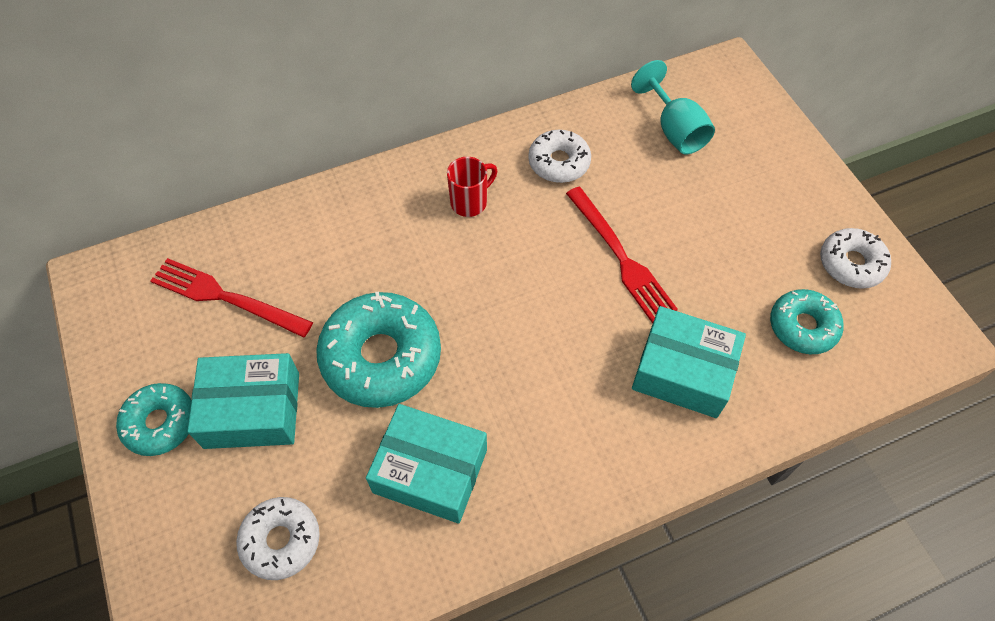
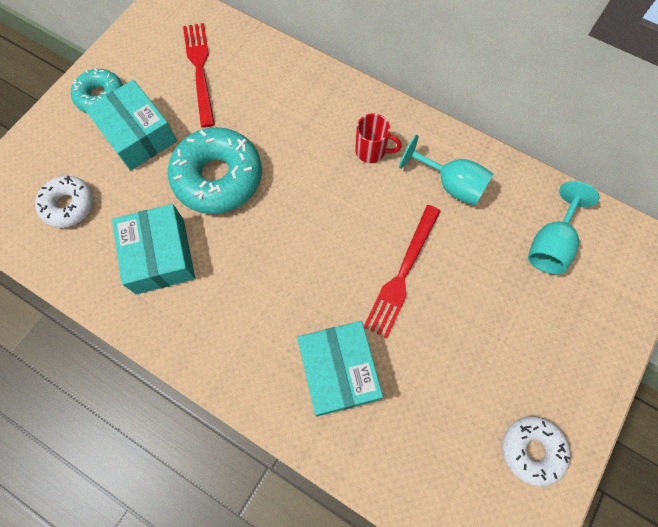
camera: 55 degrees right, 10 degrees up
white donut [528,130,591,183] -> turquoise goblet [399,135,494,206]
turquoise donut [770,289,844,354] -> none

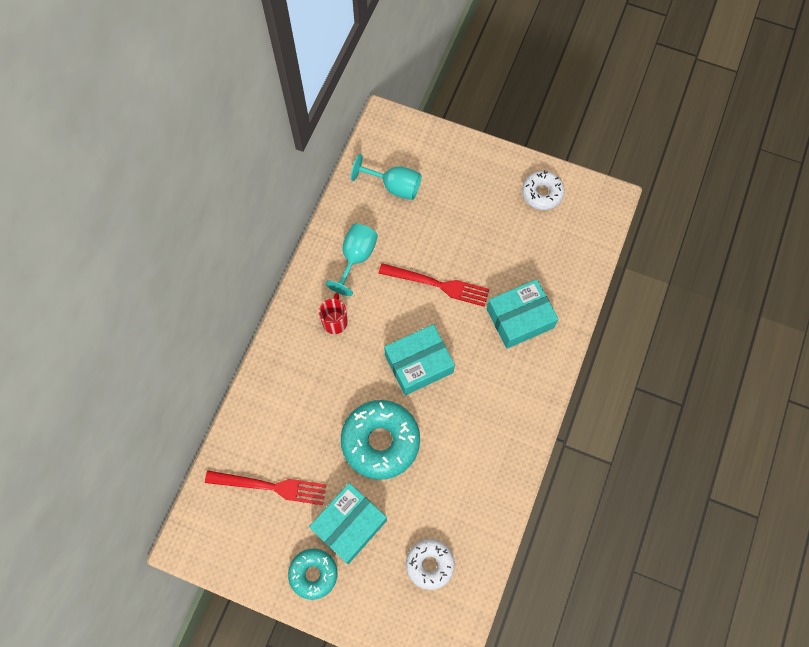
camera: 100 degrees left, 0 degrees up
turquoise box [112,204,195,294] -> turquoise box moved to [384,324,455,395]
red fork [183,23,215,127] -> red fork turned 150 degrees counterclockwise [205,471,326,505]

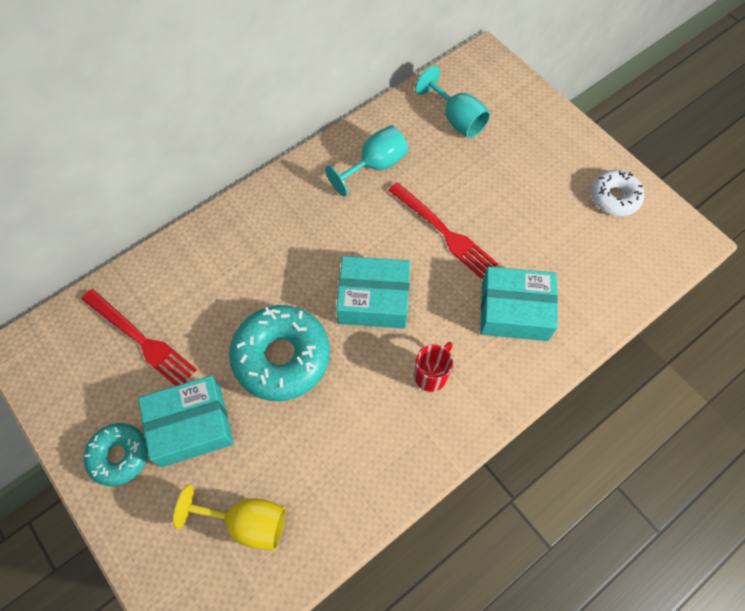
camera: 30 degrees right, 5 degrees down
red mug [319,293,348,334] -> red mug moved to [414,342,453,392]
white donut [406,539,455,590] -> yellow goblet [173,484,286,551]

